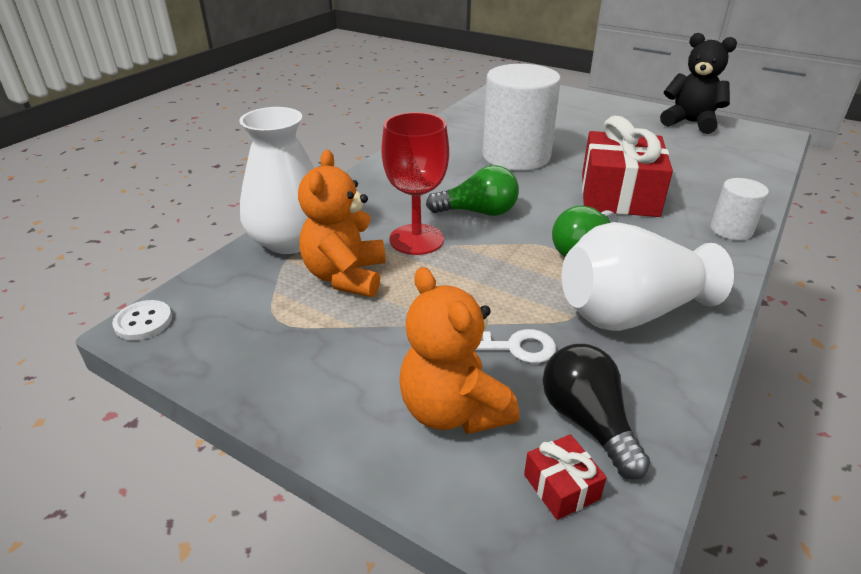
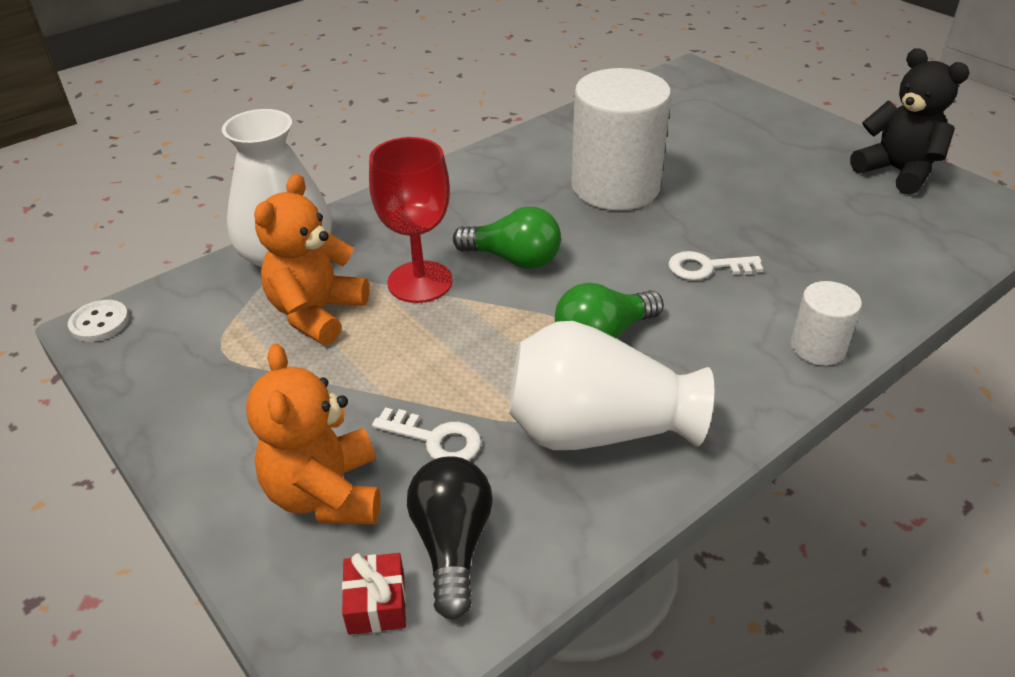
camera: 20 degrees right, 5 degrees up
red gift [582,116,673,217] -> white key [668,251,763,280]

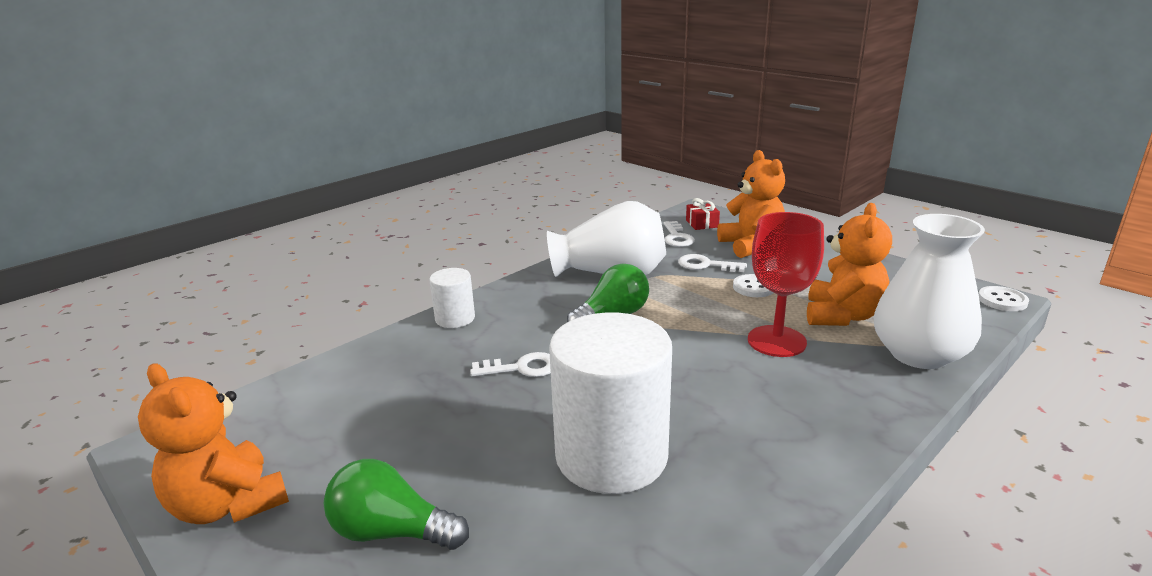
camera: 175 degrees right, 15 degrees down
black light bulb [407,456,493,620] -> white key [663,221,695,247]
green light bulb [453,207,561,269] -> green light bulb moved to [324,459,469,550]
black teddy bear [850,48,970,195] -> orange teddy bear [138,363,289,524]
none -> white button [733,274,773,297]

